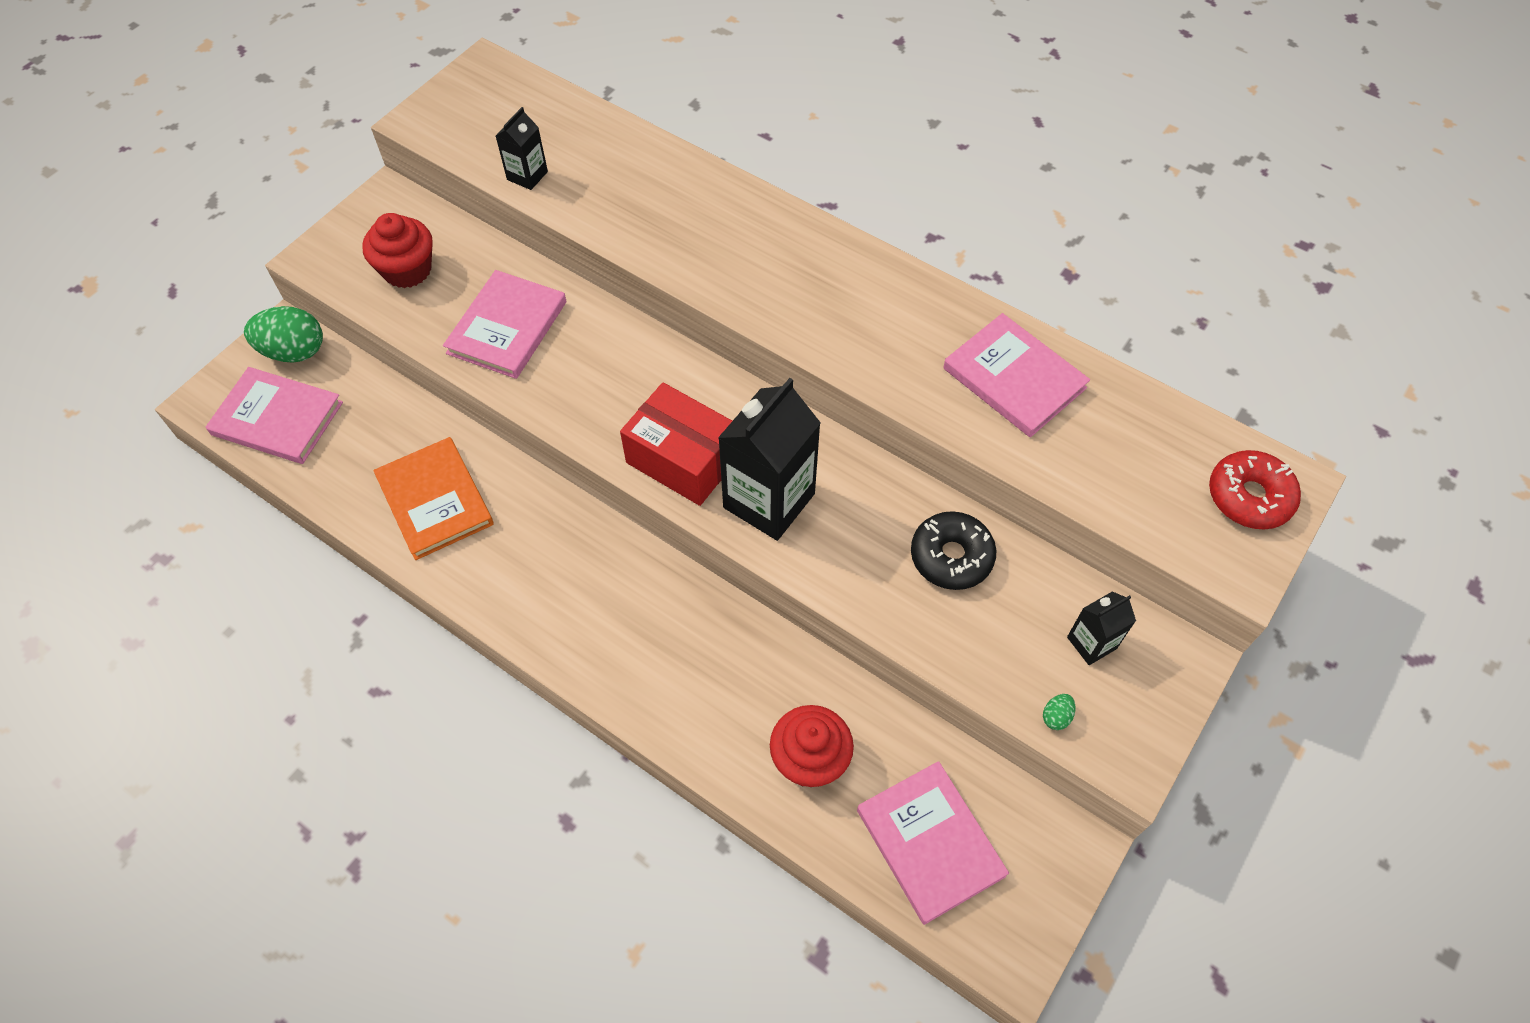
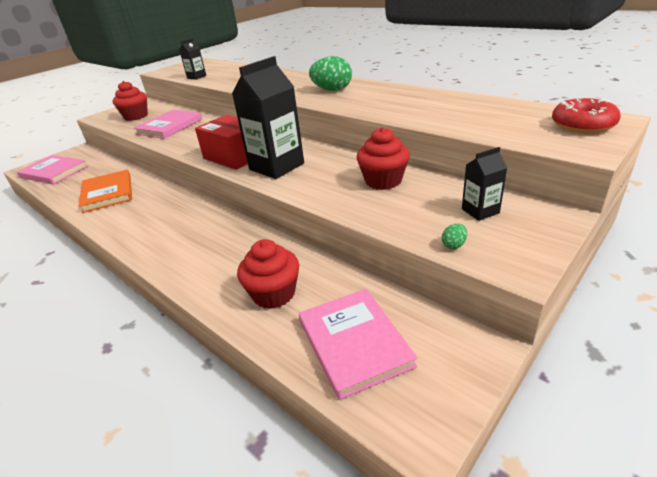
camera: 10 degrees right, 25 degrees down
green egg [244,306,323,363] -> green egg moved to [309,56,352,91]
black donut [911,511,996,590] -> red cupcake [357,127,410,190]
pink book [943,313,1090,437] -> none

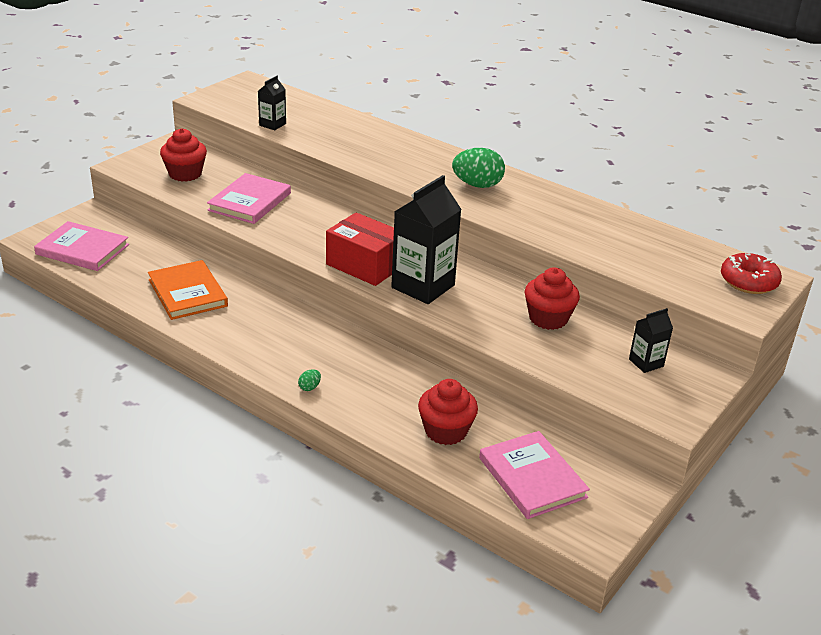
camera: 10 degrees left, 0 degrees up
green egg [442,224,467,249] -> green egg moved to [298,369,321,391]

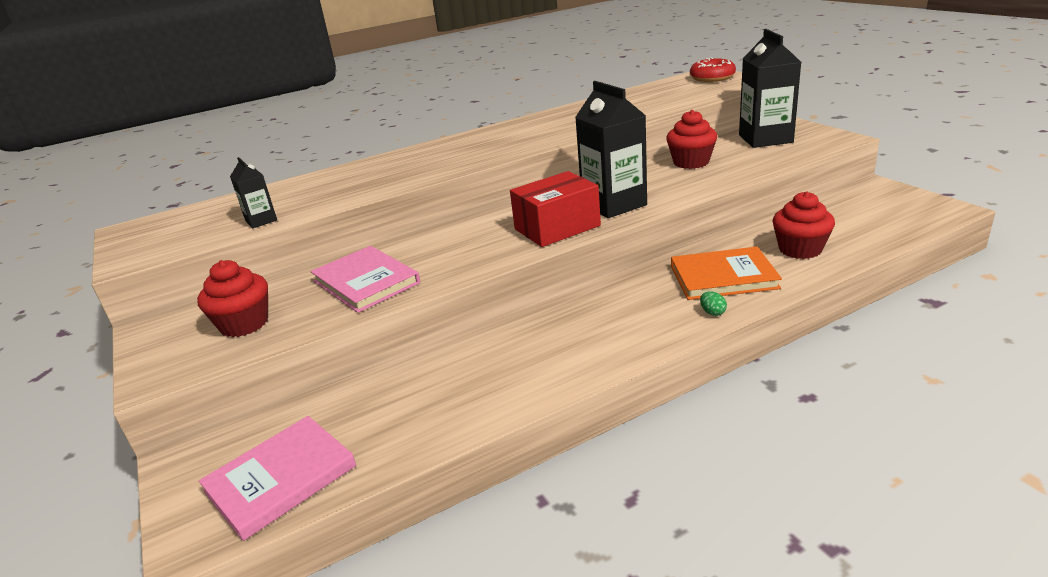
camera: 60 degrees left, 5 degrees down
orange book [148,260,228,320] -> orange book moved to [671,247,782,300]
green egg [452,148,505,188] -> none
pink book [479,431,590,519] -> none
black carton [629,308,673,373] -> black carton [739,29,801,148], size x2.00

